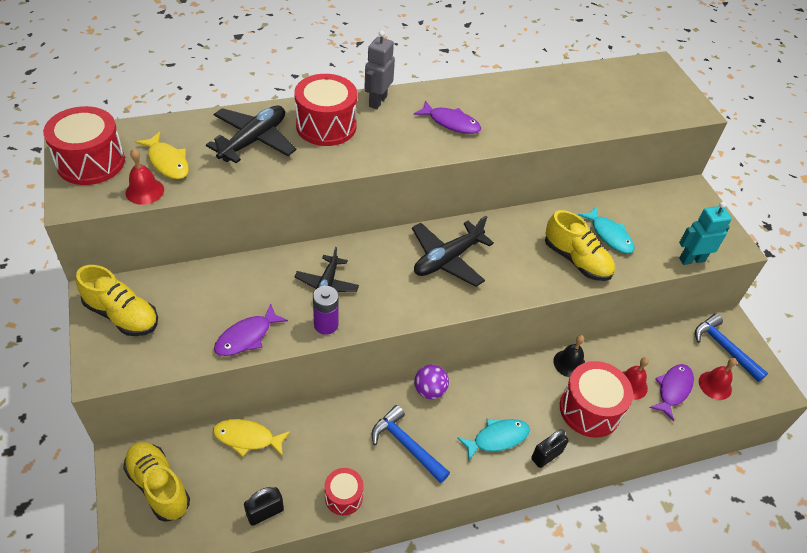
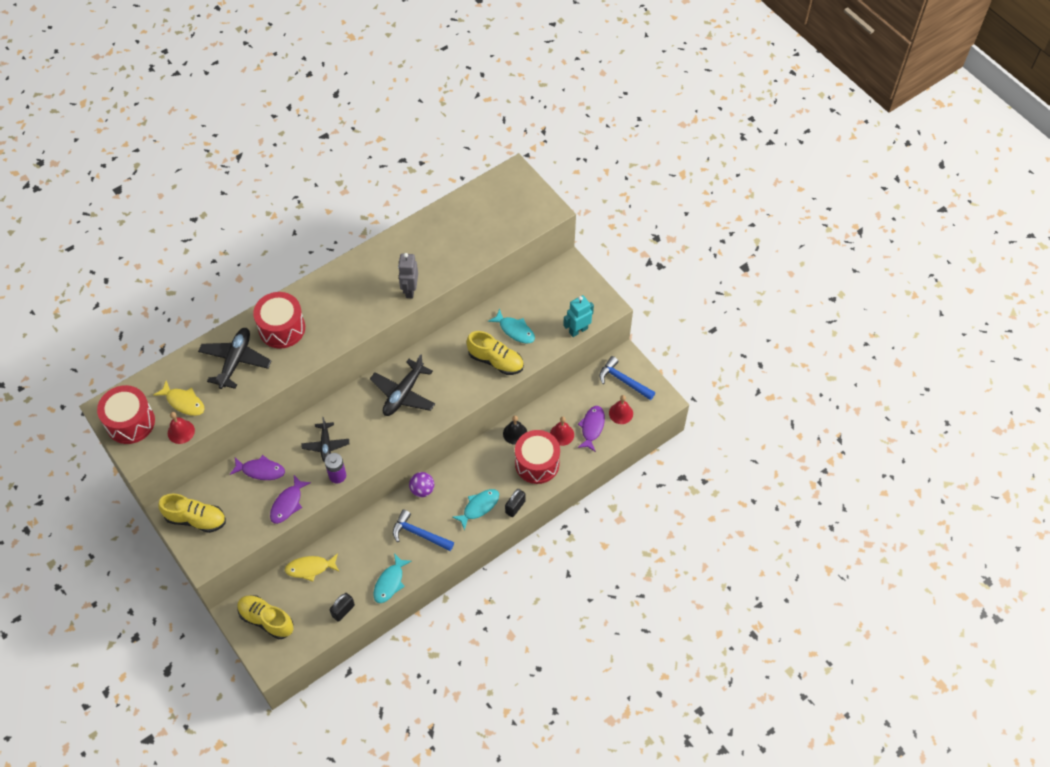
camera: 15 degrees left, 10 degrees up
red drum [325,468,364,515] -> turquoise fish [374,553,411,603]
grey robot [364,30,395,109] -> grey robot moved to [398,253,418,298]
purple fish [414,100,481,134] -> purple fish moved to [229,455,285,480]

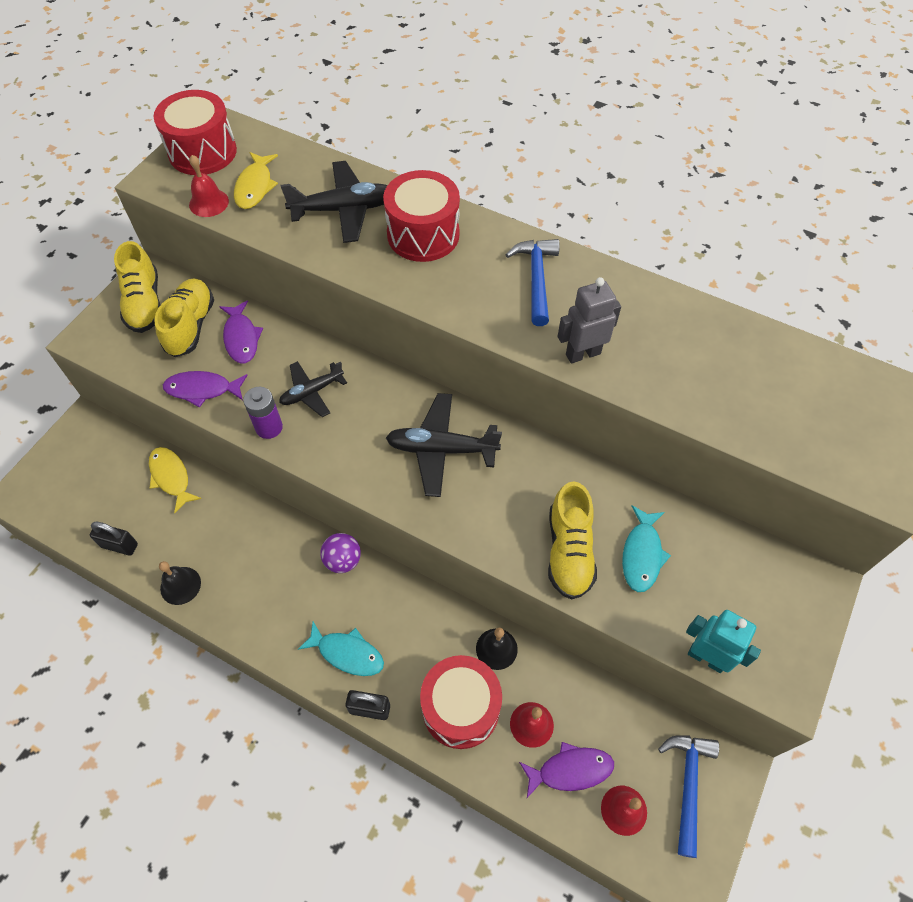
camera: 65 degrees right, 0 degrees up
yellow shoe [237,595,294,639] -> yellow shoe moved to [154,279,214,357]
turquoise fish [374,553,411,603] -> black bell [159,561,201,605]
blue hammer [393,509,454,551] -> blue hammer moved to [506,239,560,326]

